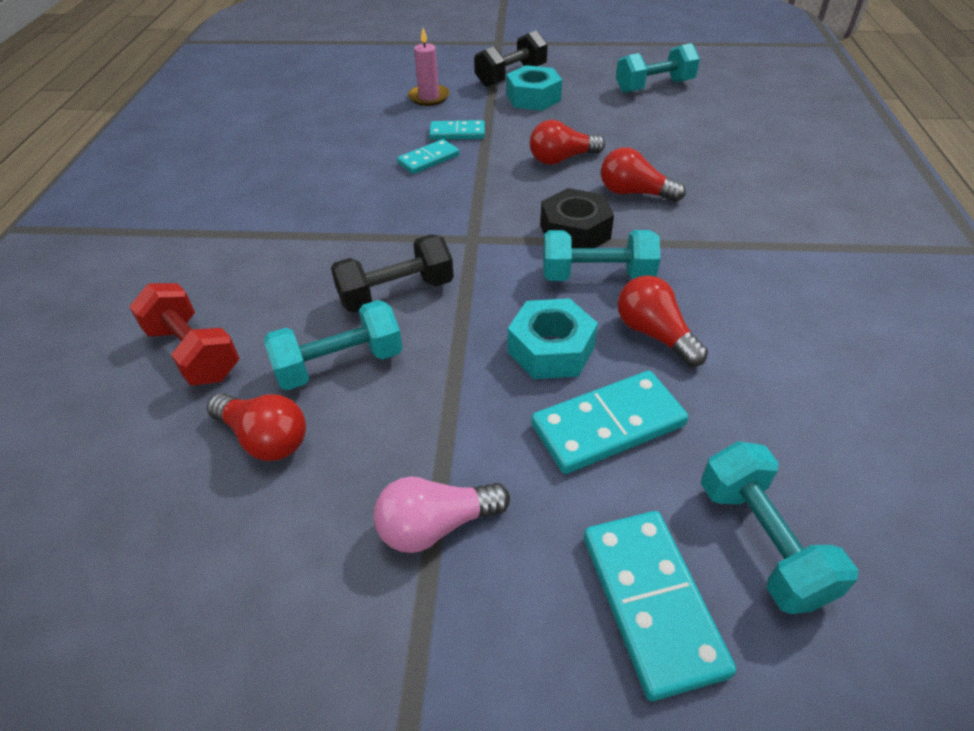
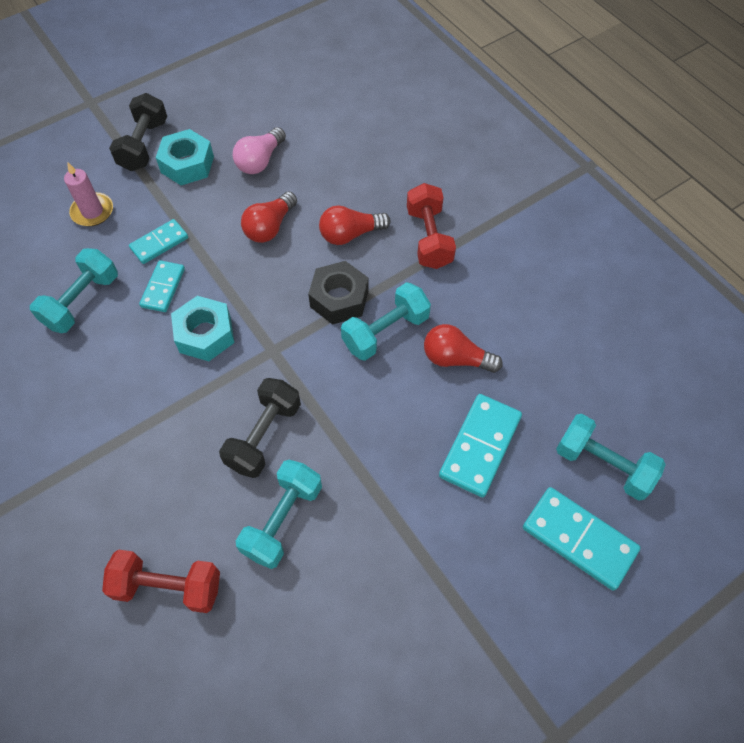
camera: 40 degrees left, 15 degrees up
red light bulb [207,393,306,461] -> none
pink light bulb [373,476,510,553] -> pink light bulb moved to [232,127,286,174]
turquoise nut [508,298,598,379] -> turquoise nut moved to [171,296,234,361]
turquoise dumbbell [616,43,700,93] -> turquoise dumbbell moved to [30,248,118,333]
none -> red dumbbell [407,183,456,269]

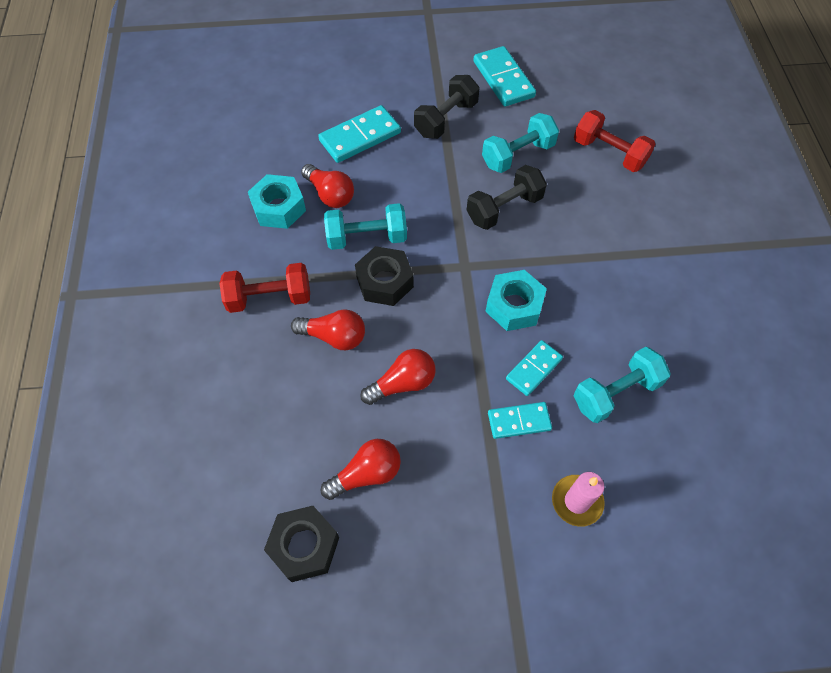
camera: 150 degrees left, 0 degrees up
black dumbbell [109,93,167,171] -> black dumbbell moved to [414,75,479,139]
turquoise nut [155,129,214,185] -> turquoise nut moved to [248,174,306,229]
pink light bulb [232,127,286,174] -> red light bulb [321,439,401,500]
red dumbbell [407,183,456,269] -> red dumbbell turned 60 degrees clockwise [219,263,310,313]
turquoise domino [523,487,640,590] -> turquoise domino moved to [473,46,536,106]
turquoise dumbbell [556,414,666,501] -> none
none -> black nut [264,506,339,582]

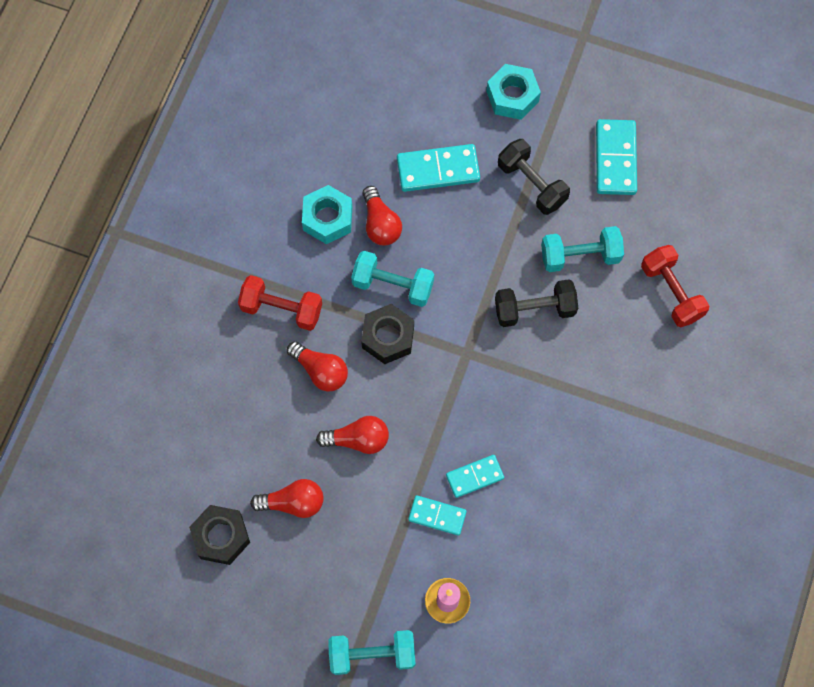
camera: 25 degrees right, 10 degrees up
black dumbbell [414,75,479,139] -> black dumbbell turned 75 degrees clockwise [498,139,570,215]
turquoise nut [485,270,547,331] -> turquoise nut moved to [486,64,541,120]
turquoise dumbbell [574,347,671,423] -> turquoise dumbbell moved to [328,630,416,675]

